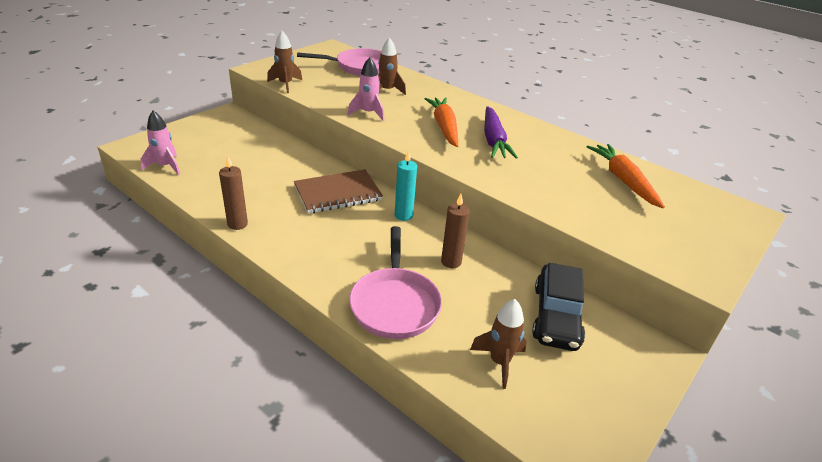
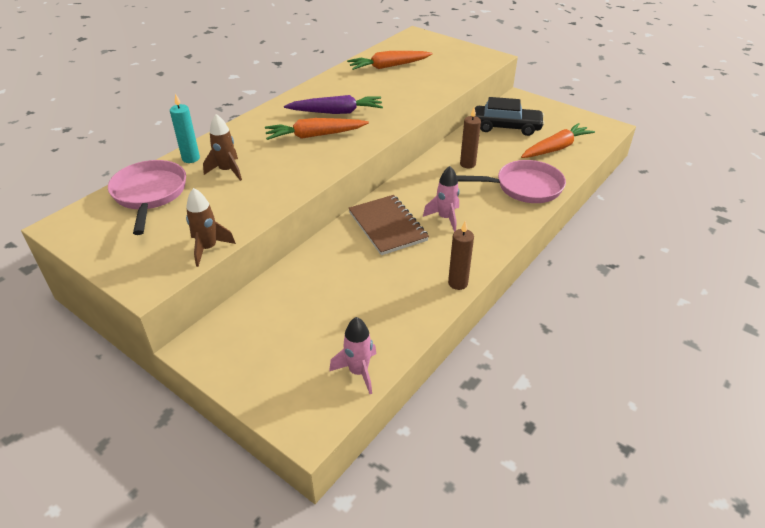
camera: 90 degrees left, 5 degrees up
pink rocket [348,57,384,121] -> pink rocket moved to [423,166,460,232]
turquoise candle [395,149,417,221] -> turquoise candle moved to [170,94,200,163]
brown rocket [470,299,527,389] -> orange carrot [521,123,595,158]

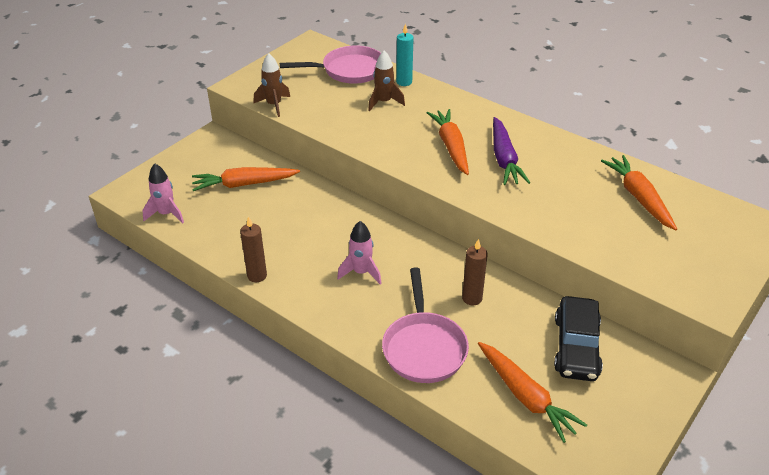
camera: 90 degrees right, 0 degrees up
brown notebook [348,195,429,255] -> none
none -> orange carrot [192,167,300,191]

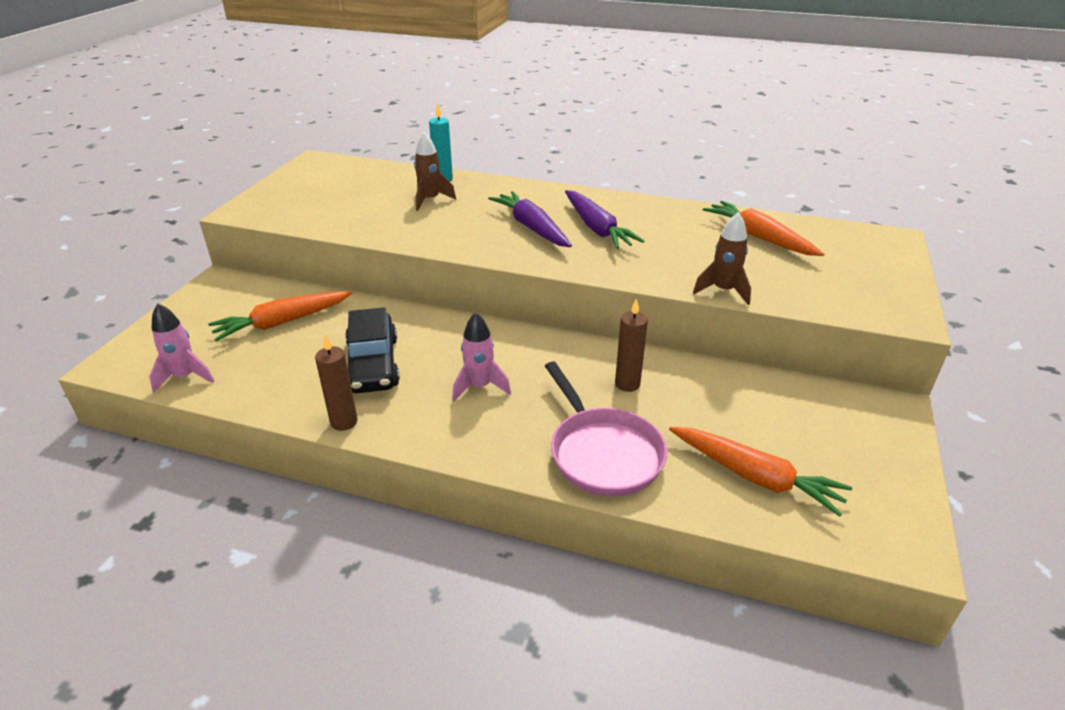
camera: 20 degrees left, 5 degrees down
brown rocket [253,53,290,117] -> brown rocket moved to [693,212,751,305]
pink pan [280,45,381,84] -> none
orange carrot [427,109,469,175] -> purple carrot [488,191,572,247]
black car [554,296,603,381] -> black car moved to [345,307,400,393]

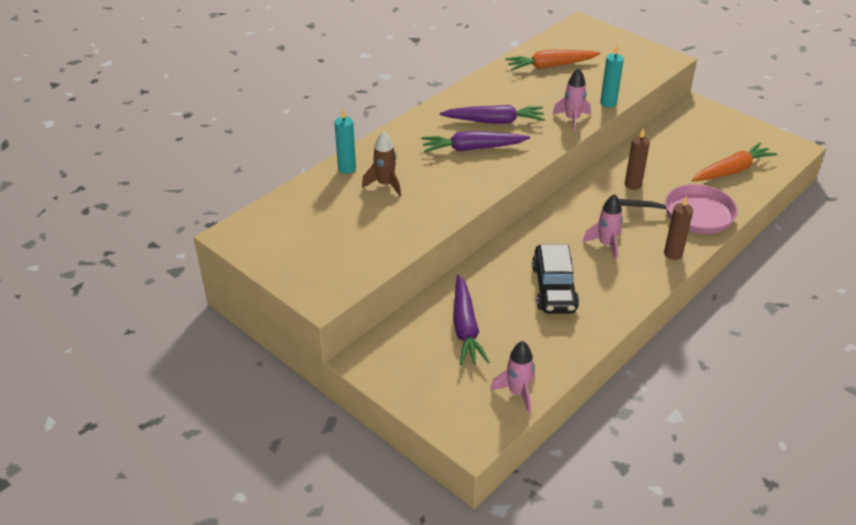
camera: 65 degrees left, 5 degrees up
orange carrot [208,291,353,341] -> purple carrot [453,275,490,366]
brown candle [315,334,358,431] -> brown candle moved to [664,195,693,260]
black car [345,307,400,393] -> black car turned 75 degrees clockwise [532,244,579,314]
brown rocket [693,212,751,305] -> turquoise candle [600,45,624,108]
none -> pink rocket [553,68,591,132]

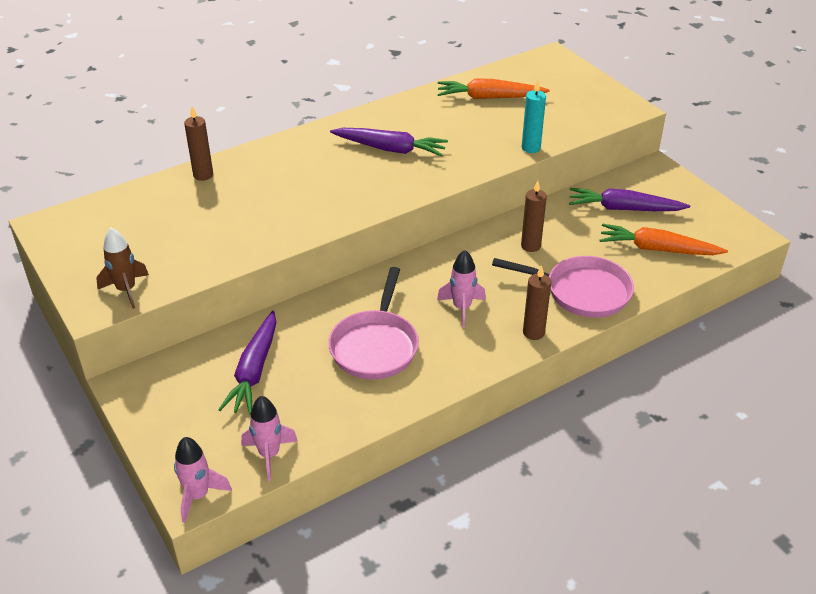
camera: 15 degrees right, 0 degrees up
turquoise candle [334,108,356,174] -> brown candle [184,106,213,181]
brown rocket [362,131,401,196] -> brown rocket moved to [96,227,149,309]
purple carrot [421,131,530,152] -> purple carrot moved to [569,188,690,211]
black car [532,244,579,314] -> pink pan [328,267,419,379]
pink rocket [553,68,591,132] -> pink rocket moved to [174,437,232,523]
orange carrot [692,143,777,182] -> orange carrot turned 150 degrees counterclockwise [599,224,728,255]

